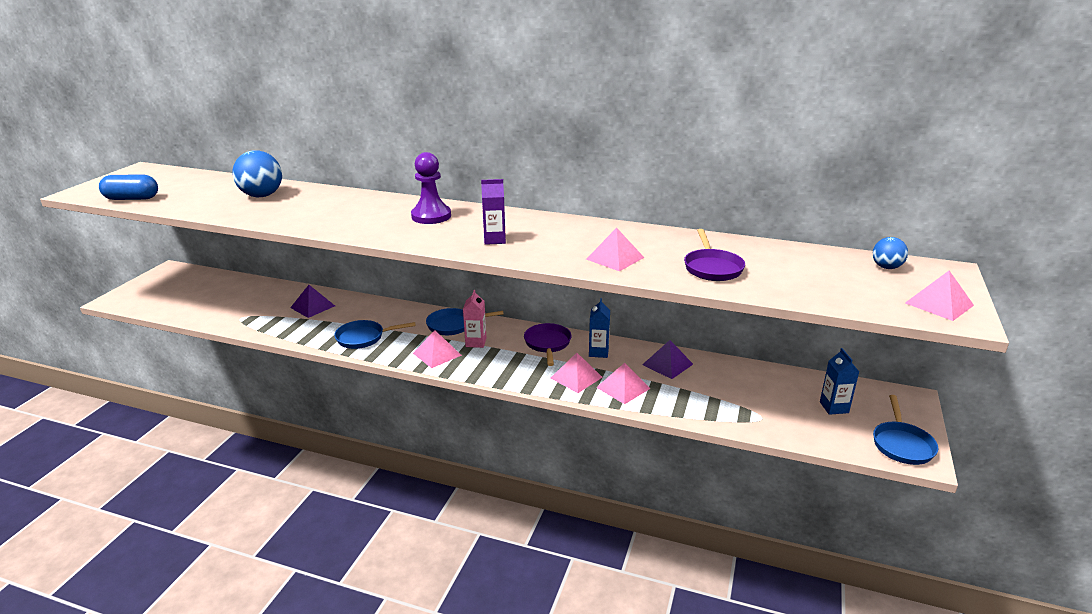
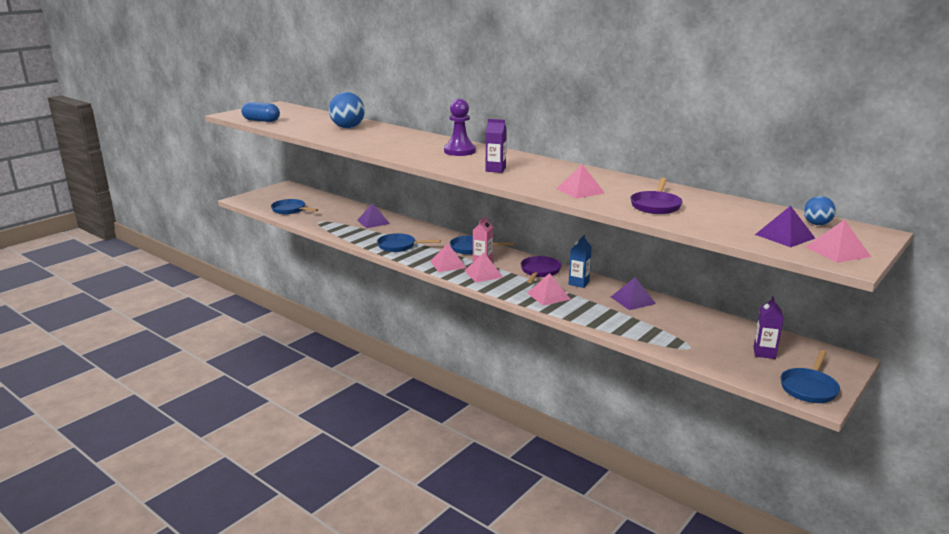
camera: 20 degrees right, 5 degrees down
pink pyramid [596,363,650,404] -> pink pyramid moved to [465,253,504,282]
blue carton [820,348,859,415] -> purple carton [754,296,783,359]
none -> blue pan [271,199,318,214]
none -> purple pyramid [755,206,815,247]

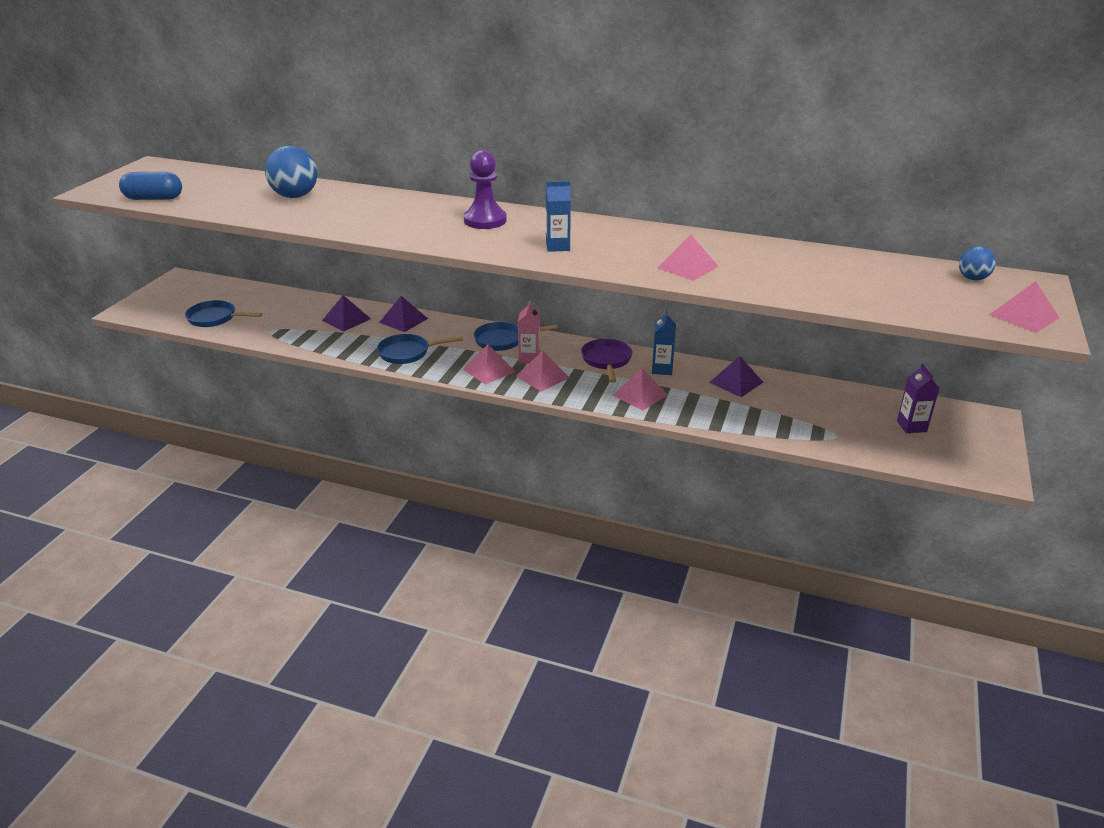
camera: 20 degrees left, 10 degrees up
purple carton [486,119,507,173] -> blue carton [546,181,571,252]
purple pan [630,178,683,214] -> none
purple pyramid [755,206,815,247] -> purple pyramid moved to [379,296,428,332]
blue pan [780,350,840,403] -> none

